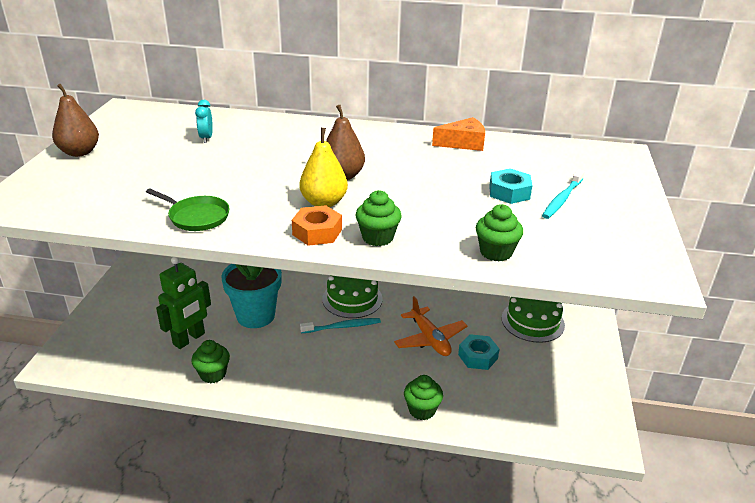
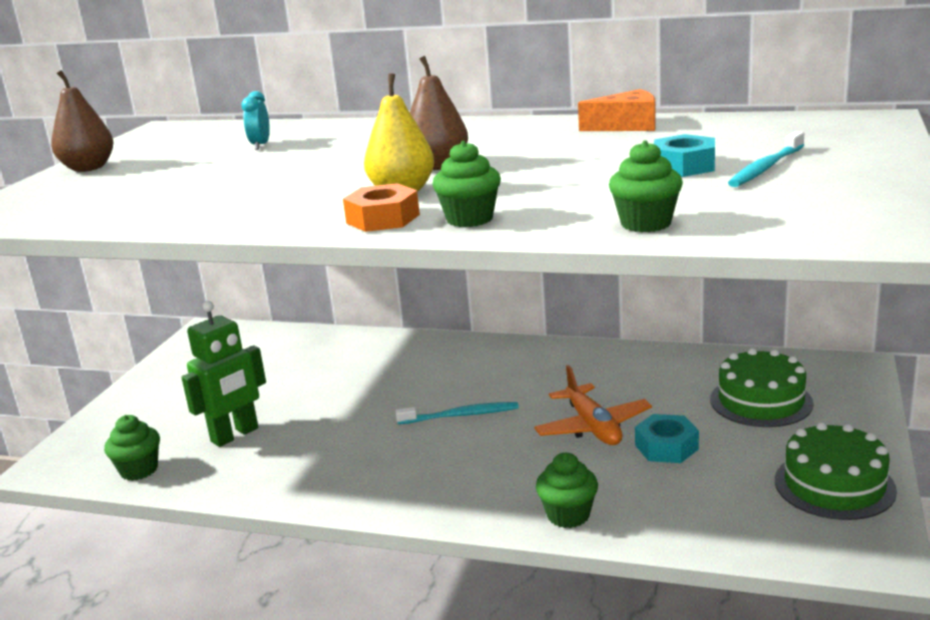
camera: 10 degrees right, 10 degrees down
green pan [146,189,230,231] -> none
green cupcake [191,340,230,383] -> green cupcake moved to [104,415,160,481]
turquoise flower pot [221,264,282,328] -> none
green cake [322,276,383,318] -> green cake moved to [775,422,897,520]

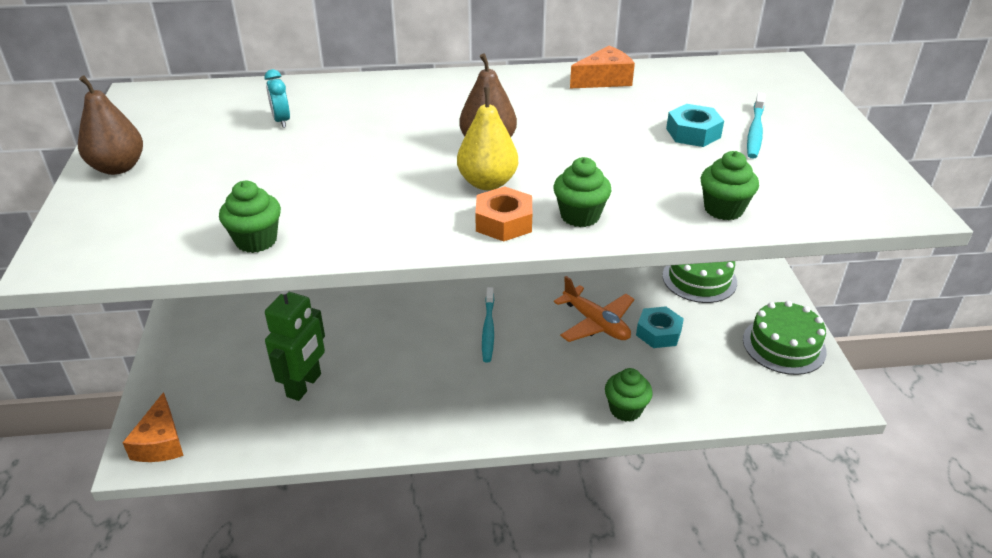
camera: 25 degrees left, 15 degrees up
green cupcake [104,415,160,481] -> green cupcake moved to [219,181,281,253]
turquoise toothbrush [396,402,519,424] -> turquoise toothbrush turned 120 degrees clockwise [482,287,494,363]
none -> orange cheese [122,392,184,462]

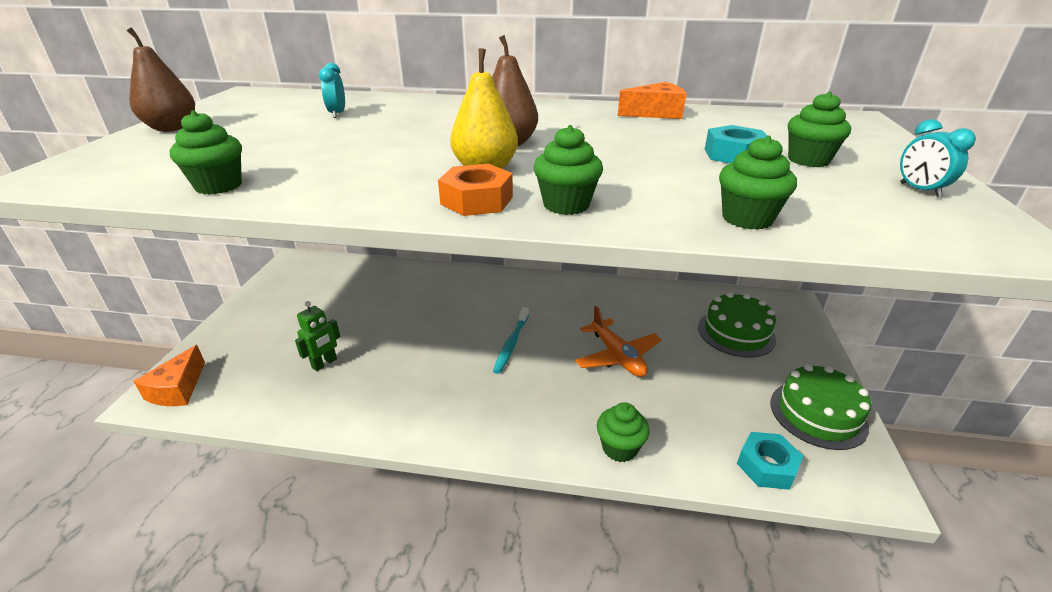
camera: 15 degrees right, 5 degrees down
green robot [265,291,325,401] -> green robot [295,301,340,371], size x0.62
turquoise nut [636,306,684,348] -> turquoise nut moved to [737,432,803,490]
turquoise toothbrush [747,93,765,159] -> green cupcake [788,91,851,167]
none -> turquoise clock [900,119,976,198]

